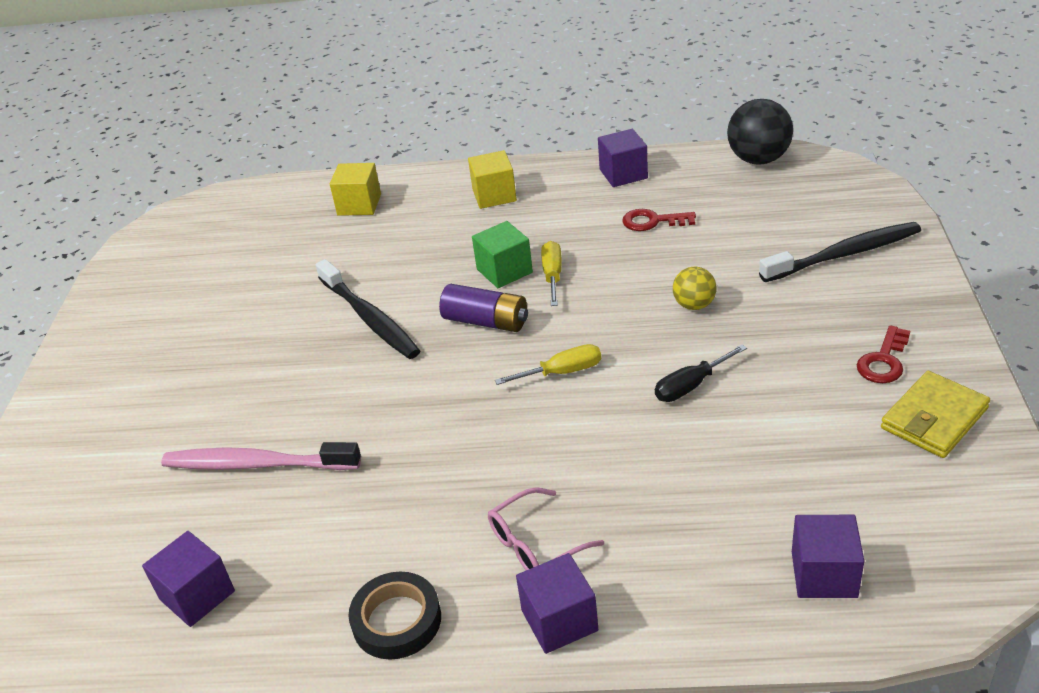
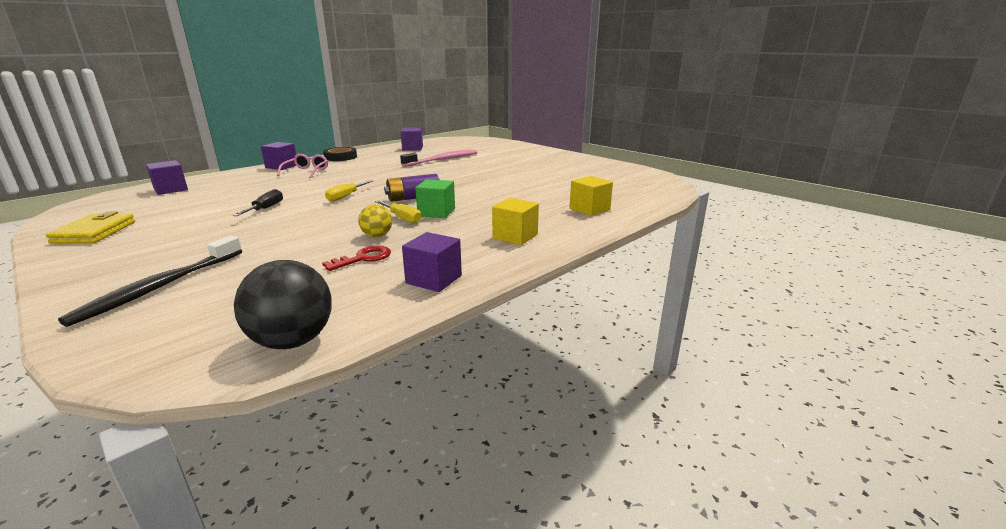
camera: 130 degrees right, 15 degrees down
black toothbrush [316,259,420,359] -> none
yellow ball [673,267,716,310] -> yellow ball moved to [358,204,392,237]
red key [857,325,910,383] -> none

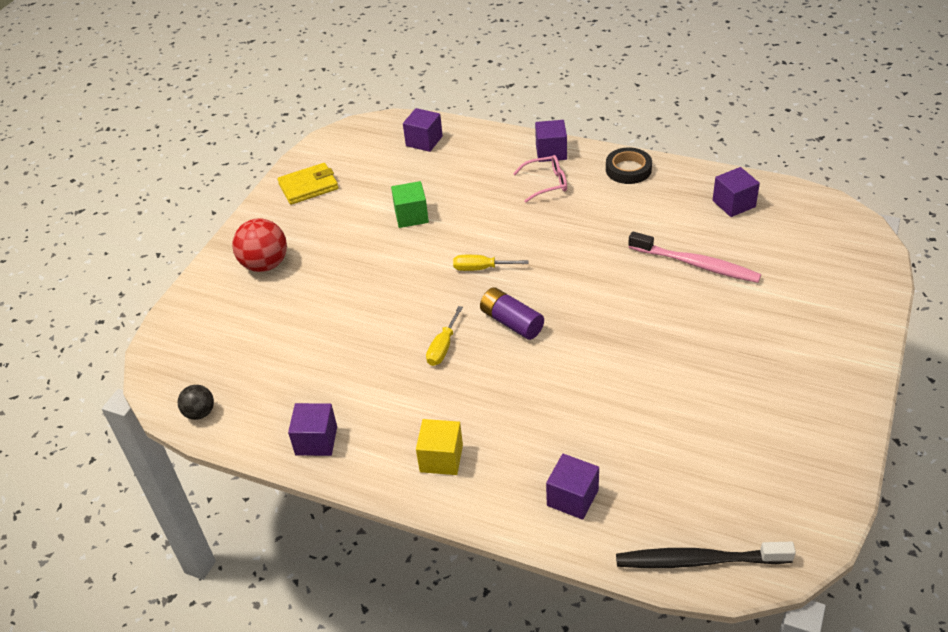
camera: 70 degrees right, 20 degrees up
black toothbrush [58,235,242,327] -> black toothbrush moved to [616,542,796,568]
black screwdriver [233,189,283,216] -> none
black ball [234,260,332,349] -> black ball [178,385,214,420], size x0.58
red key [322,245,391,271] -> none
yellow ball [358,204,392,237] -> none
green cube [415,179,455,218] -> green cube moved to [391,181,429,228]
yellow cube [570,176,613,216] -> purple cube [546,454,599,520]
none -> red ball [232,219,287,272]

